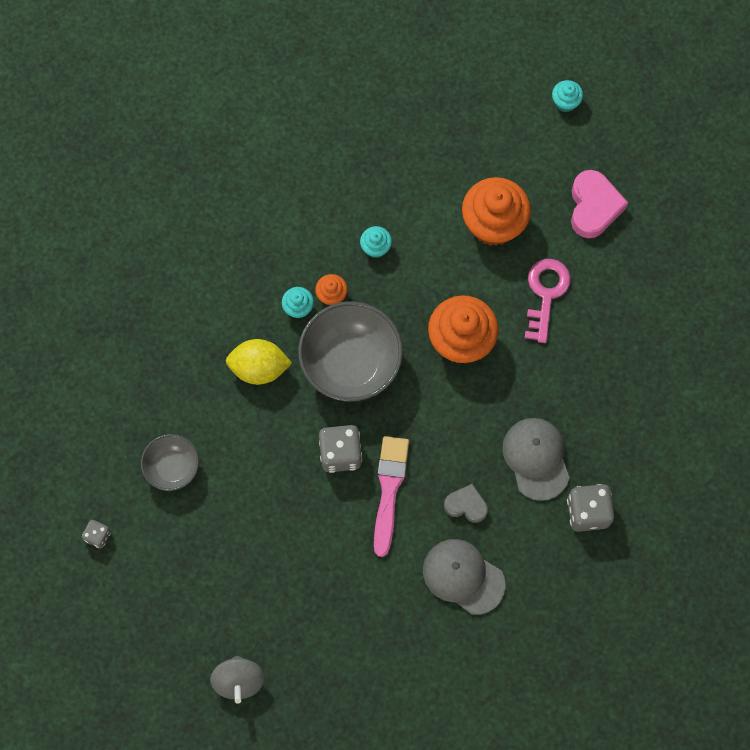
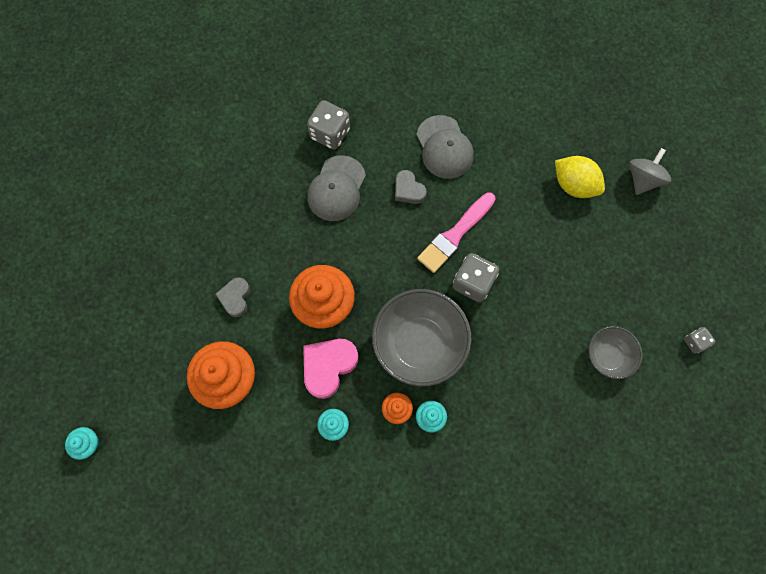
camera: 145 degrees left, 0 degrees up
yellow lemon [226,339,292,385] -> yellow lemon moved to [555,156,605,198]
pink key [525,259,571,343] -> grey heart [215,277,250,317]
pink heart [571,170,628,238] -> pink heart moved to [303,339,358,399]

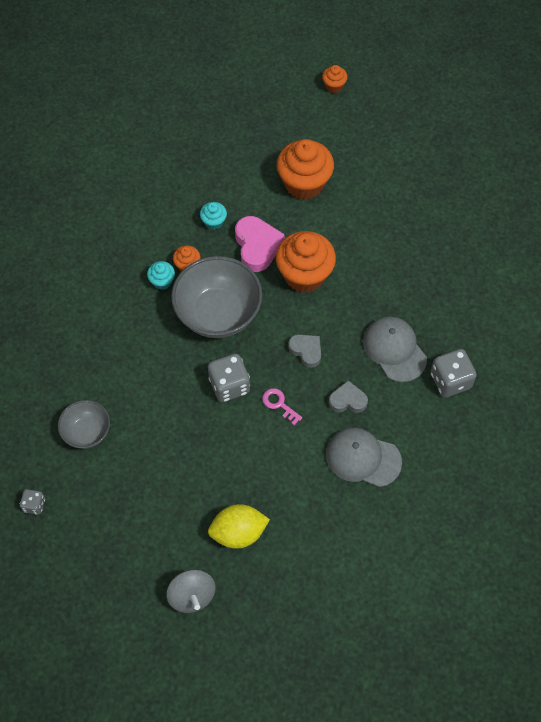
camera: 130 degrees right, 10 degrees down
turquoise cupcake [65,427,100,460] -> orange cupcake [322,65,348,93]
grey heart [215,277,250,317] -> grey heart moved to [288,334,321,368]
pink brush [417,192,496,273] -> pink key [262,388,302,425]

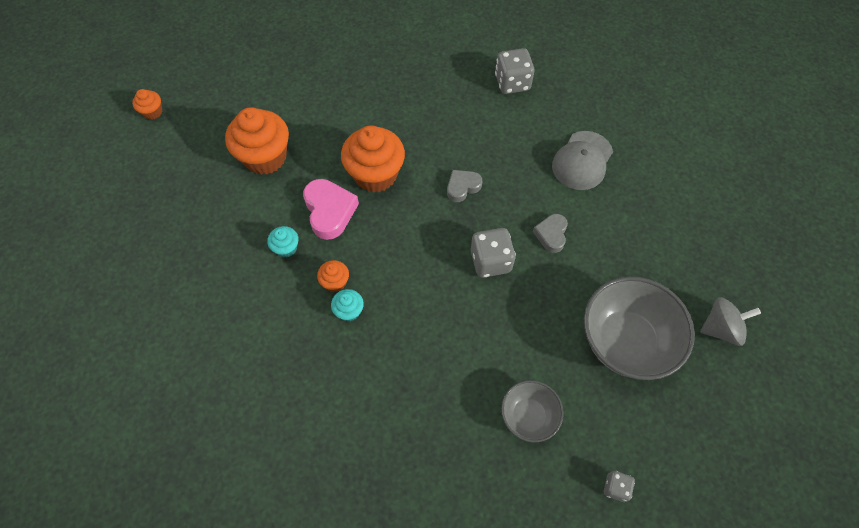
camera: 80 degrees left, 0 degrees up
grey bowl [171,256,262,338] -> grey bowl moved to [584,277,695,380]
yellow lemon [208,504,270,549] -> none
pink heart [235,216,285,272] -> pink heart turned 75 degrees clockwise [303,179,359,240]
pink key [262,388,302,425] -> none
grey heart [329,380,368,413] -> grey heart moved to [533,214,568,253]
grey cap [363,316,427,382] -> none

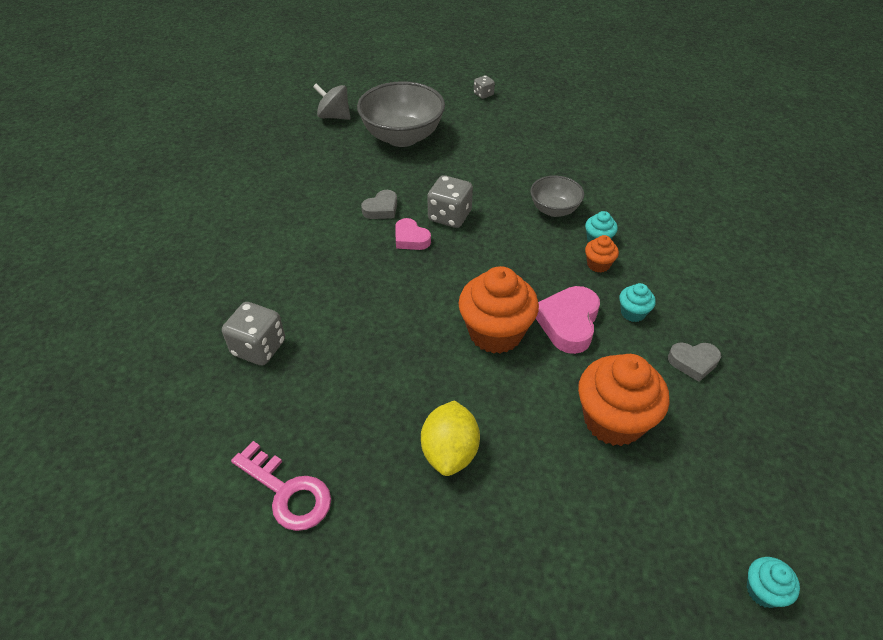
camera: 145 degrees left, 15 degrees down
orange cupcake [132,89,162,120] -> turquoise cupcake [747,557,800,608]
grey heart [447,170,482,202] -> grey heart moved to [668,342,721,382]
grey bowl [501,380,564,442] -> grey bowl moved to [530,176,584,217]
grey cap [552,131,613,190] -> none
none -> pink key [231,441,331,531]
none -> pink heart [395,218,431,250]
none -> yellow lemon [421,400,480,476]

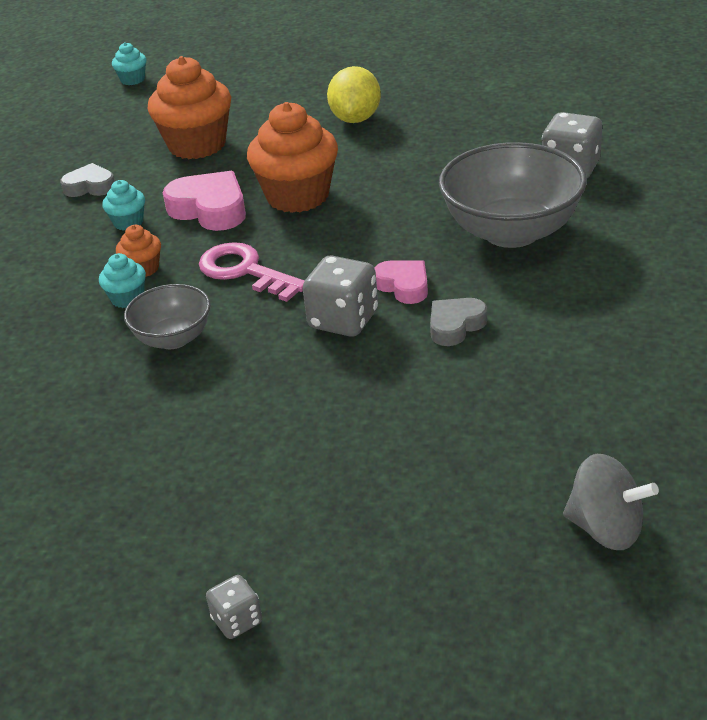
camera: 175 degrees left, 10 degrees down
pink key [231,441,331,531] -> pink key moved to [199,242,305,302]
grey bowl [357,81,445,147] -> grey bowl moved to [439,142,587,248]
pink heart [536,286,600,354] -> pink heart turned 75 degrees counterclockwise [163,171,246,231]

